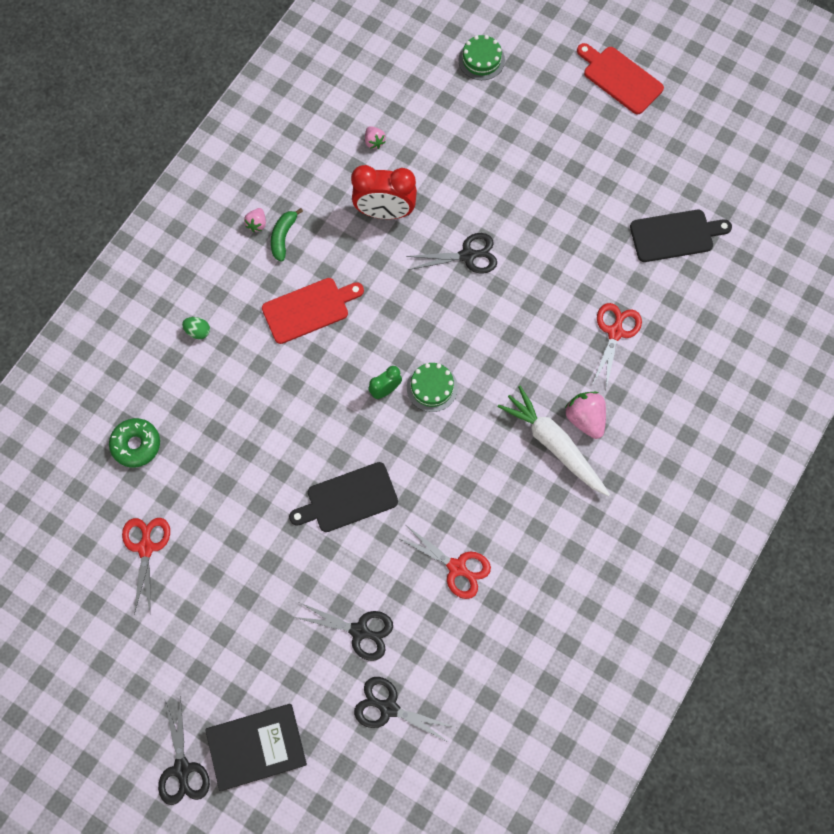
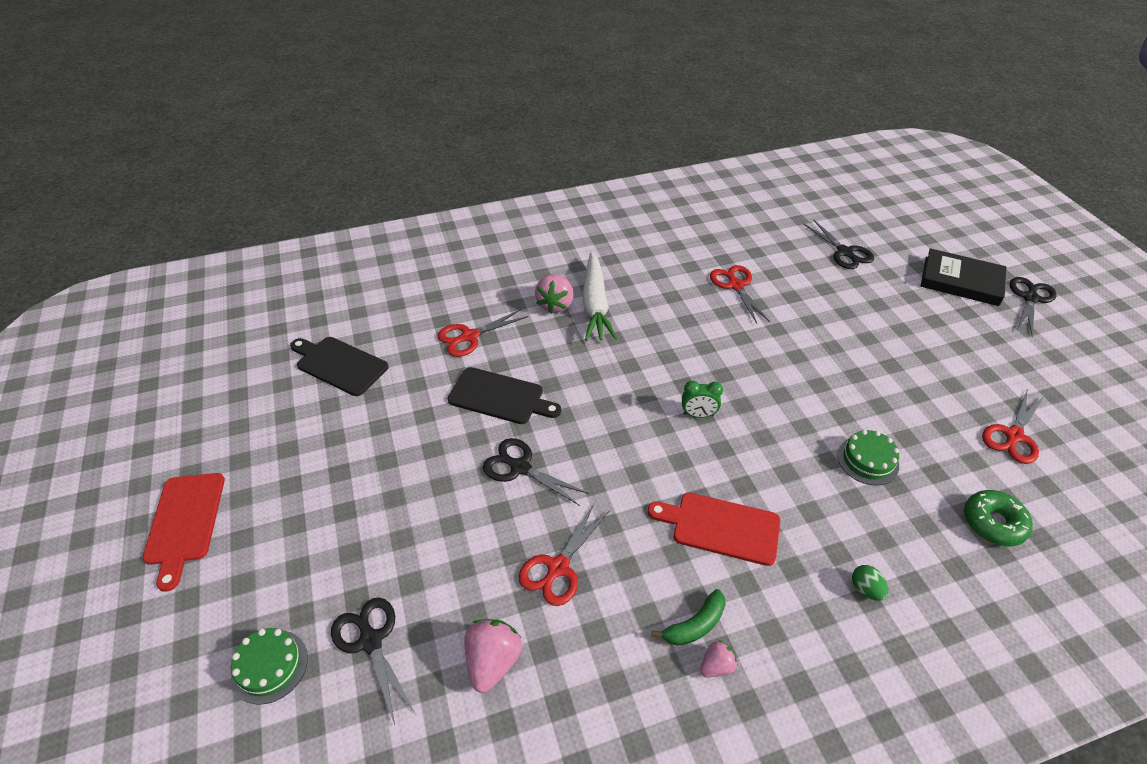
camera: 140 degrees left, 25 degrees down
black cutting board [289,462,398,532] -> black cutting board moved to [448,367,561,424]
black scissors [294,602,393,661] -> black scissors moved to [331,598,416,725]
red clock [351,165,417,219] -> red scissors [518,504,610,606]
pink strawberry [365,126,386,149] -> pink strawberry [464,619,522,693], size x1.76
green cake [407,363,458,412] -> green cake moved to [837,430,899,486]

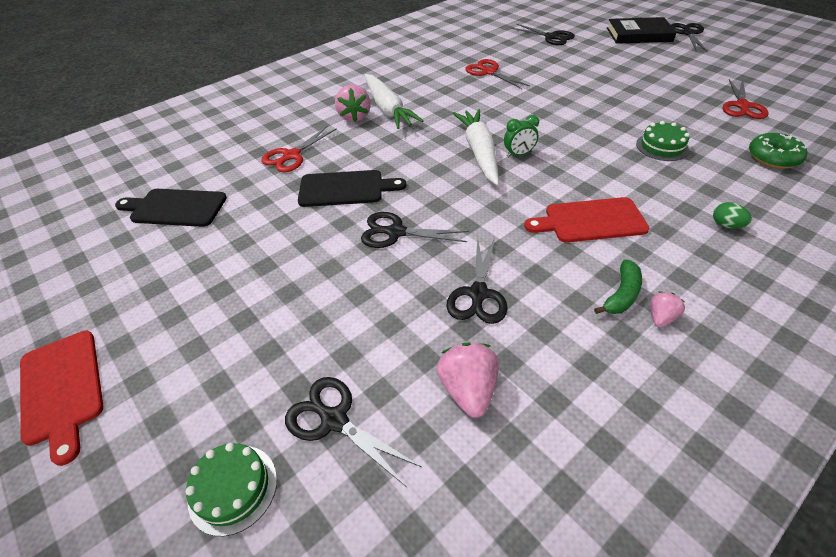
camera: 20 degrees left, 0 degrees up
red scissors [518,504,610,606] -> black scissors [446,238,508,324]
none -> white carrot [452,109,499,186]

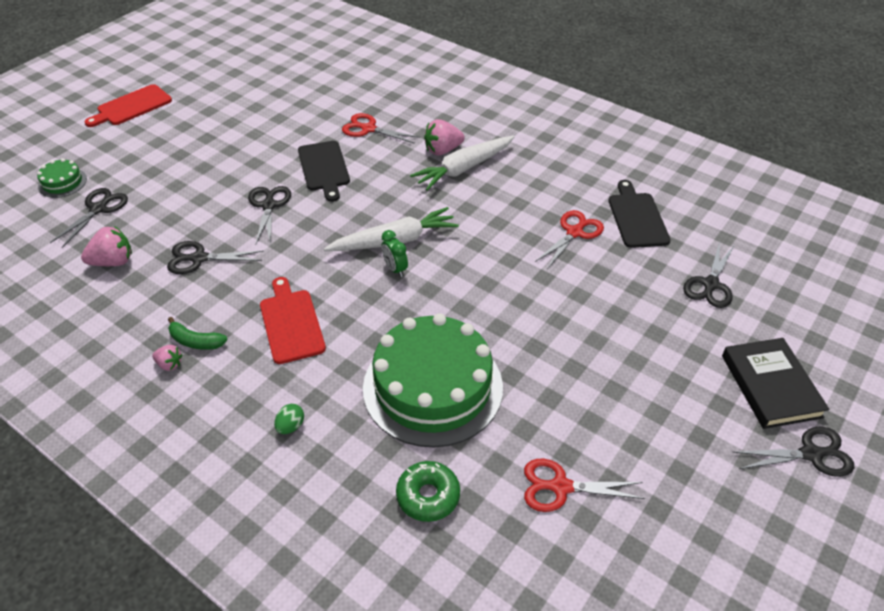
camera: 75 degrees right, 0 degrees up
black cutting board [115,189,227,227] -> black cutting board moved to [608,180,671,248]
green cake [636,121,690,161] -> green cake [363,313,503,447], size x2.36

